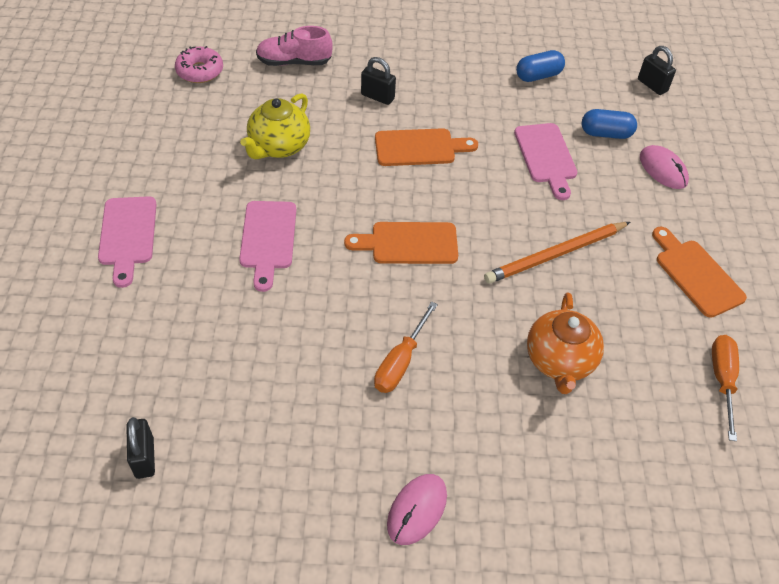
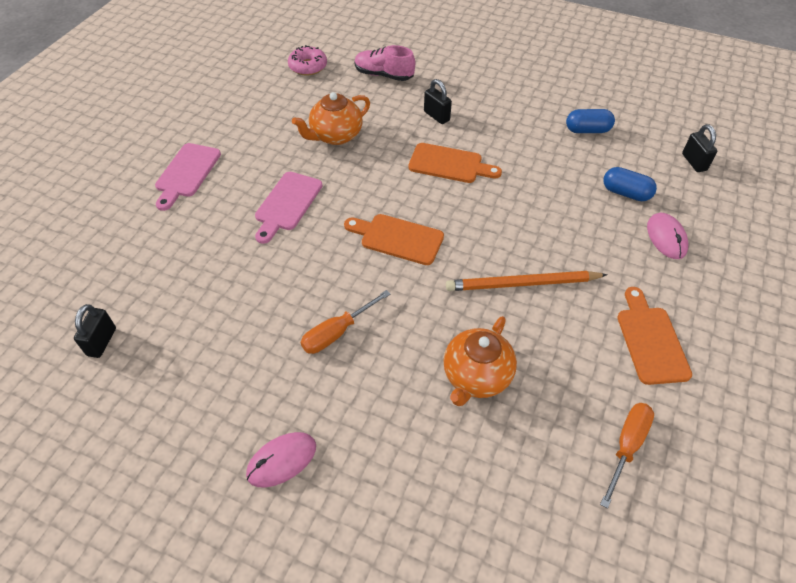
camera: 25 degrees right, 0 degrees up
yellow teapot [240,93,310,159] -> orange teapot [292,92,370,145]
pink cutting board [514,123,578,200] -> none

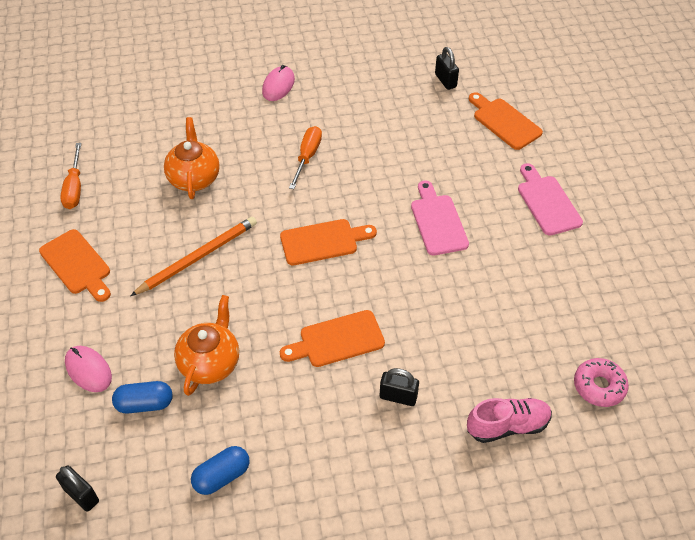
camera: 145 degrees right, 0 degrees up
orange teapot [292,92,370,145] -> orange teapot moved to [174,295,239,396]
none -> orange cutting board [469,92,543,150]

